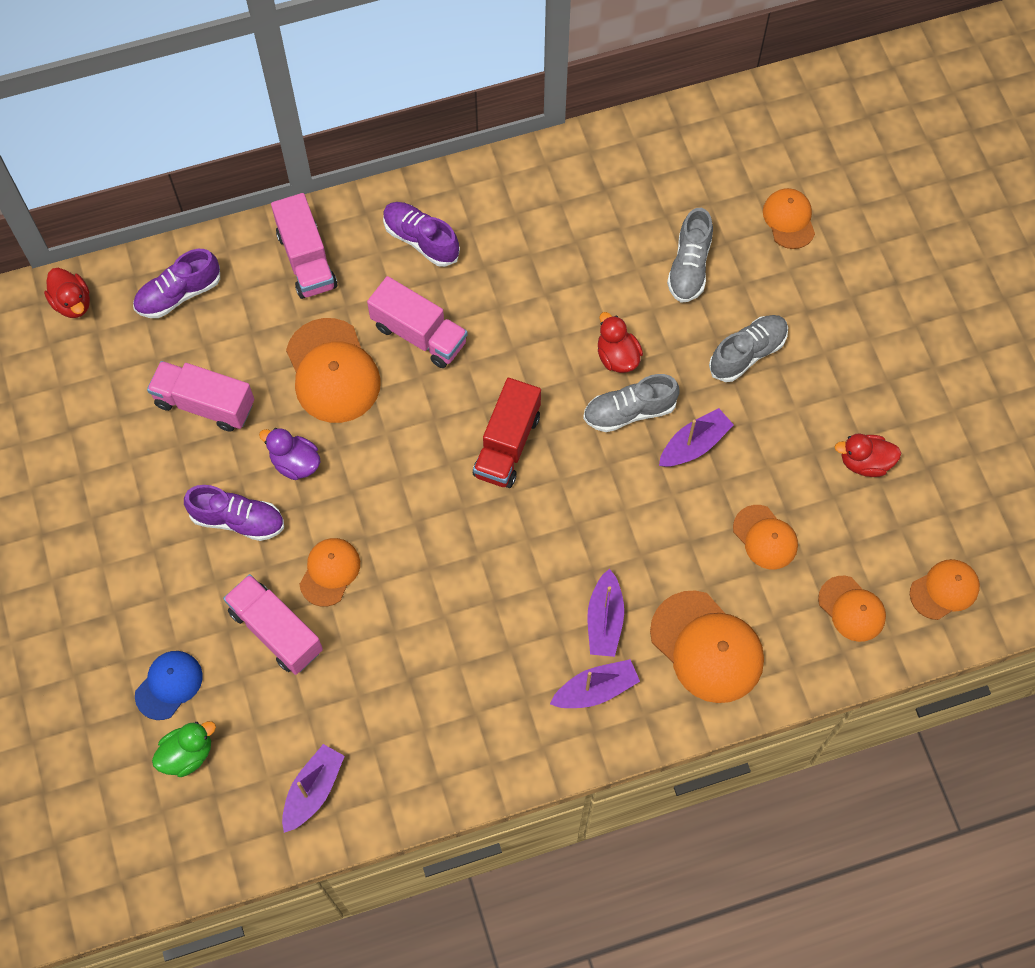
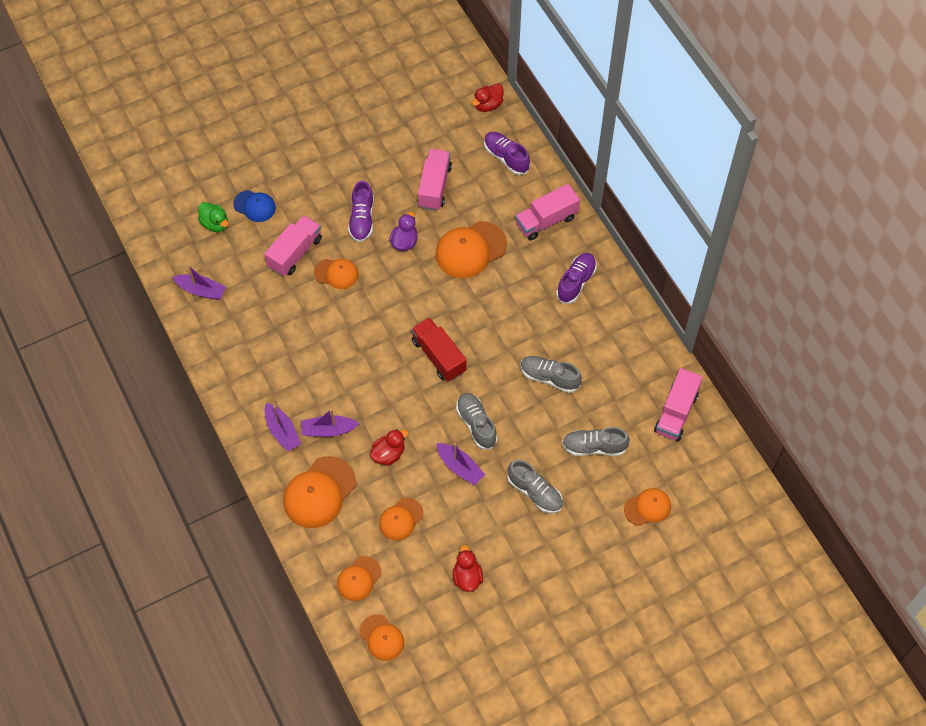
camera: 80 degrees right, 5 degrees down
pink truck [367,276,468,368] -> pink truck moved to [654,368,703,441]
red truck [473,378,541,488] -> red truck turned 45 degrees clockwise [411,317,467,382]
red duck [598,312,643,373] -> red duck moved to [370,429,409,466]
none -> grey shoe [520,356,582,393]

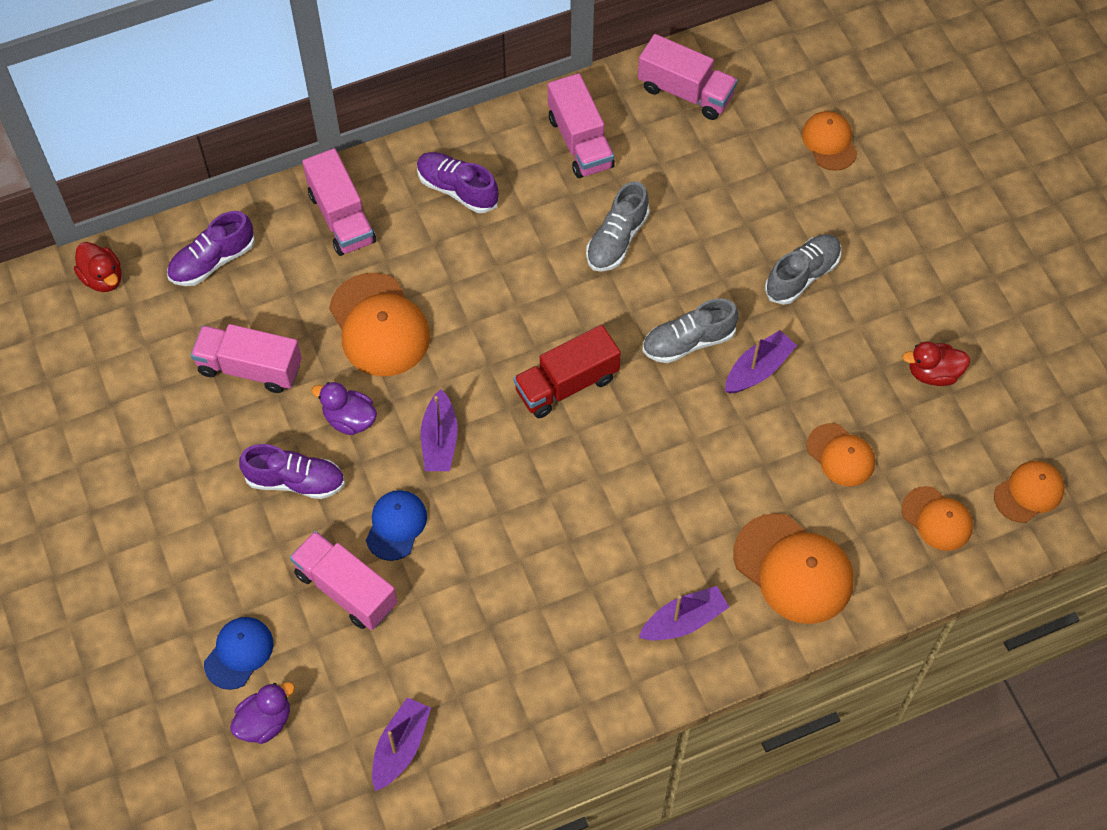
camera: 85 degrees left, 0 degrees up
green duck [198,202,228,232] -> purple duck [230,682,295,744]
purple boat [301,409,360,437] -> purple boat moved to [421,389,458,471]
orange cap [314,259,359,289] -> blue cap [366,490,427,561]
red duck [370,429,409,466] -> none
grey shoe [562,427,630,456] -> none
none -> pink truck [548,73,615,178]

